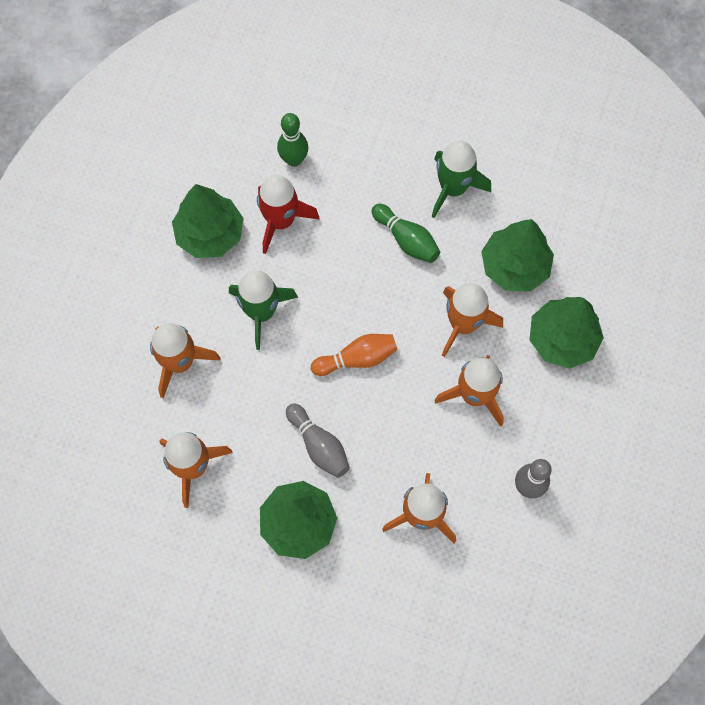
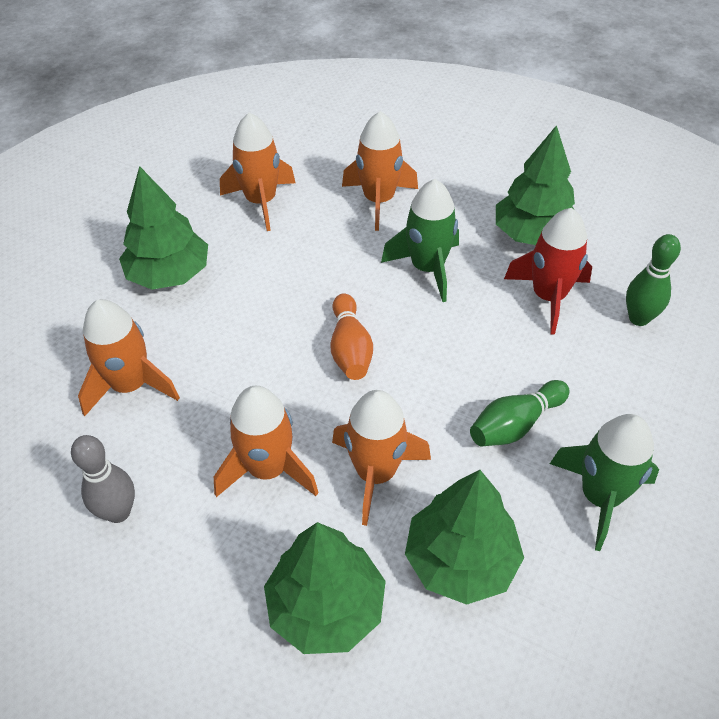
camera: 100 degrees right, 20 degrees down
grey bowling pin [286,403,350,478] -> none

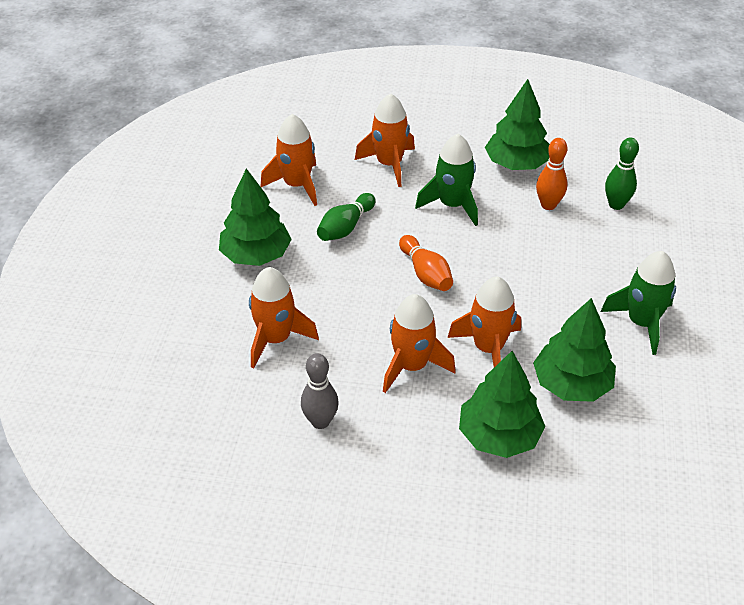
camera: 20 degrees left, 5 degrees down
green bowling pin [470,380,570,447] -> green bowling pin moved to [317,193,376,241]
red rocket [504,208,592,335] -> orange bowling pin [536,138,568,210]

